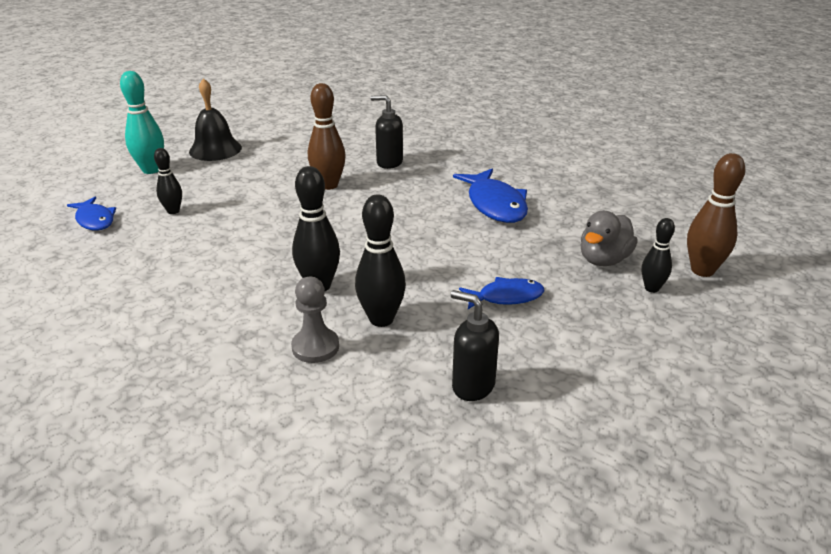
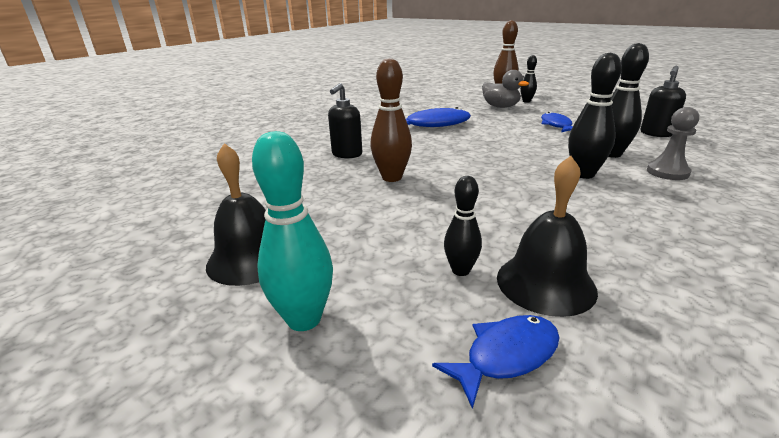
camera: 85 degrees left, 5 degrees down
none -> black bell [497,156,598,317]

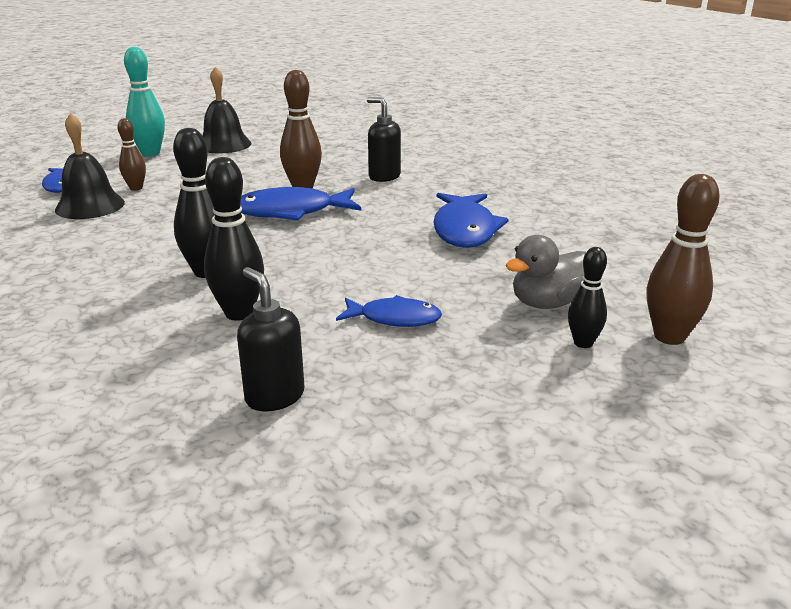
camera: 105 degrees right, 0 degrees up
black bowling pin [444,176,482,276] -> brown bowling pin [118,118,146,191]
grey pawn [647,107,699,180] -> none
none -> blue fish [240,187,361,221]

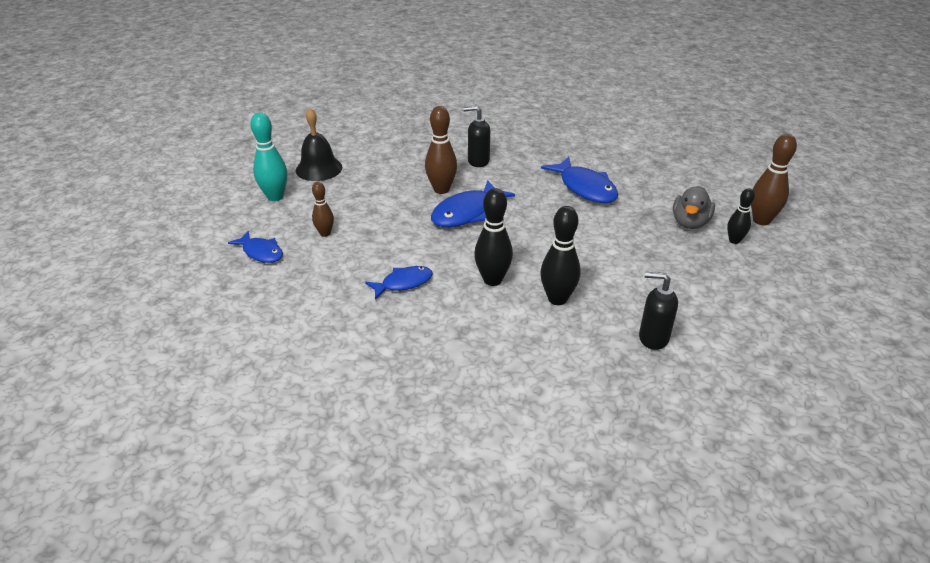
camera: 35 degrees left, 10 degrees up
black bell [55,113,125,219] -> none
blue fish [336,295,442,327] -> blue fish moved to [365,266,433,299]

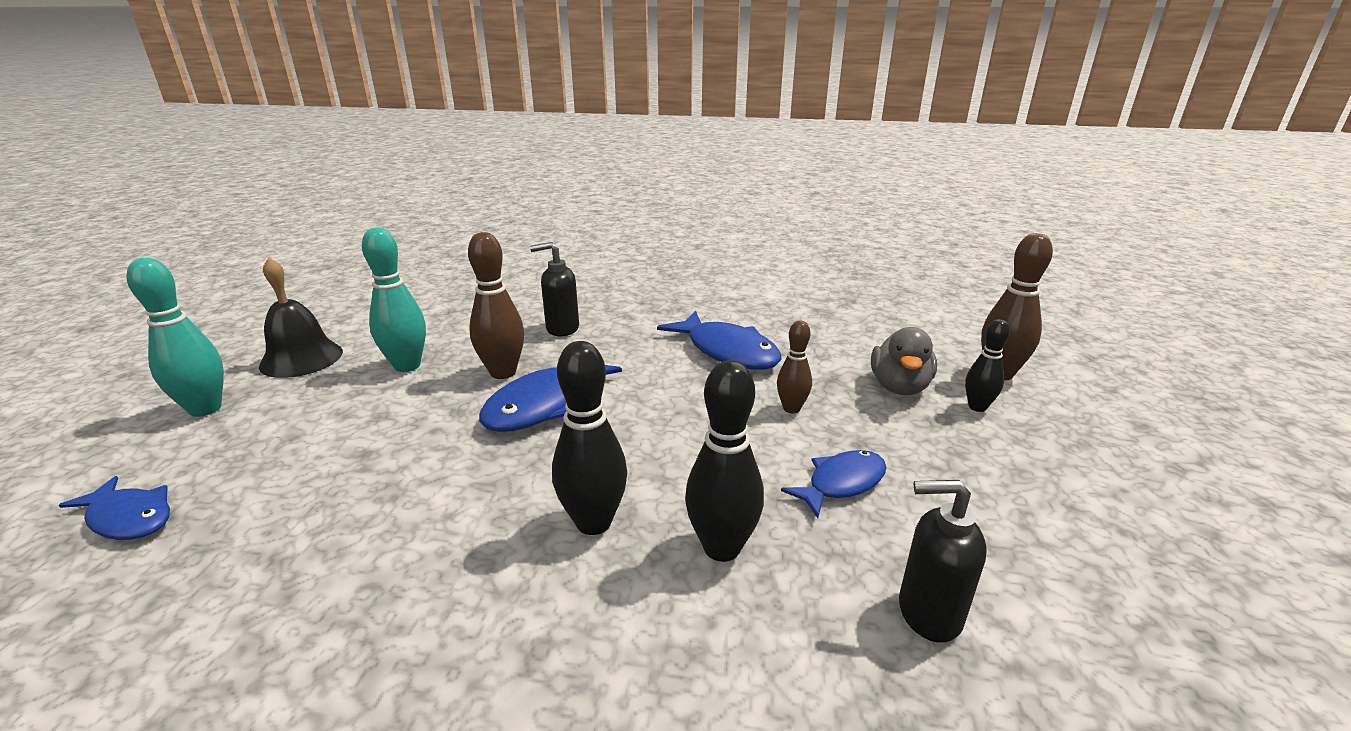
camera: 10 degrees left, 10 degrees down
brown bowling pin [312,182,334,237] -> brown bowling pin moved to [777,321,812,413]
blue fish [365,266,433,299] -> blue fish moved to [781,450,886,518]
none -> turquoise bowling pin [362,227,426,372]

